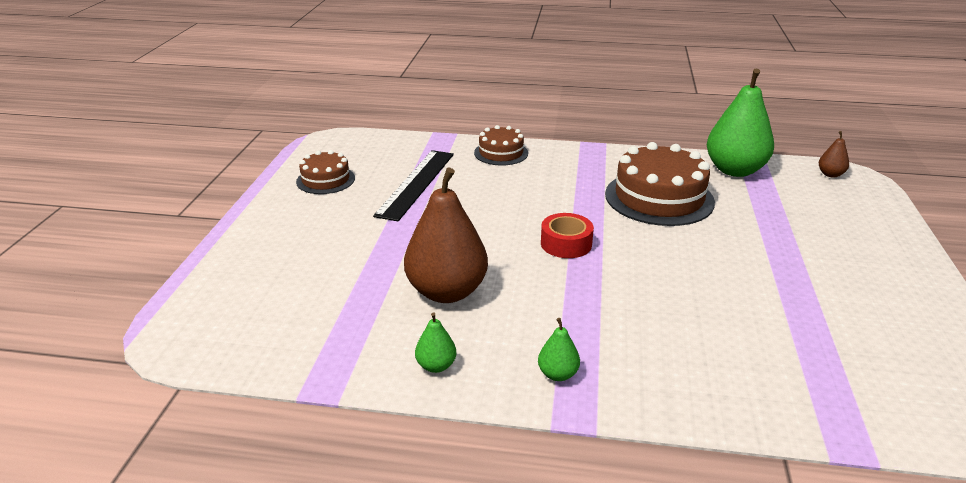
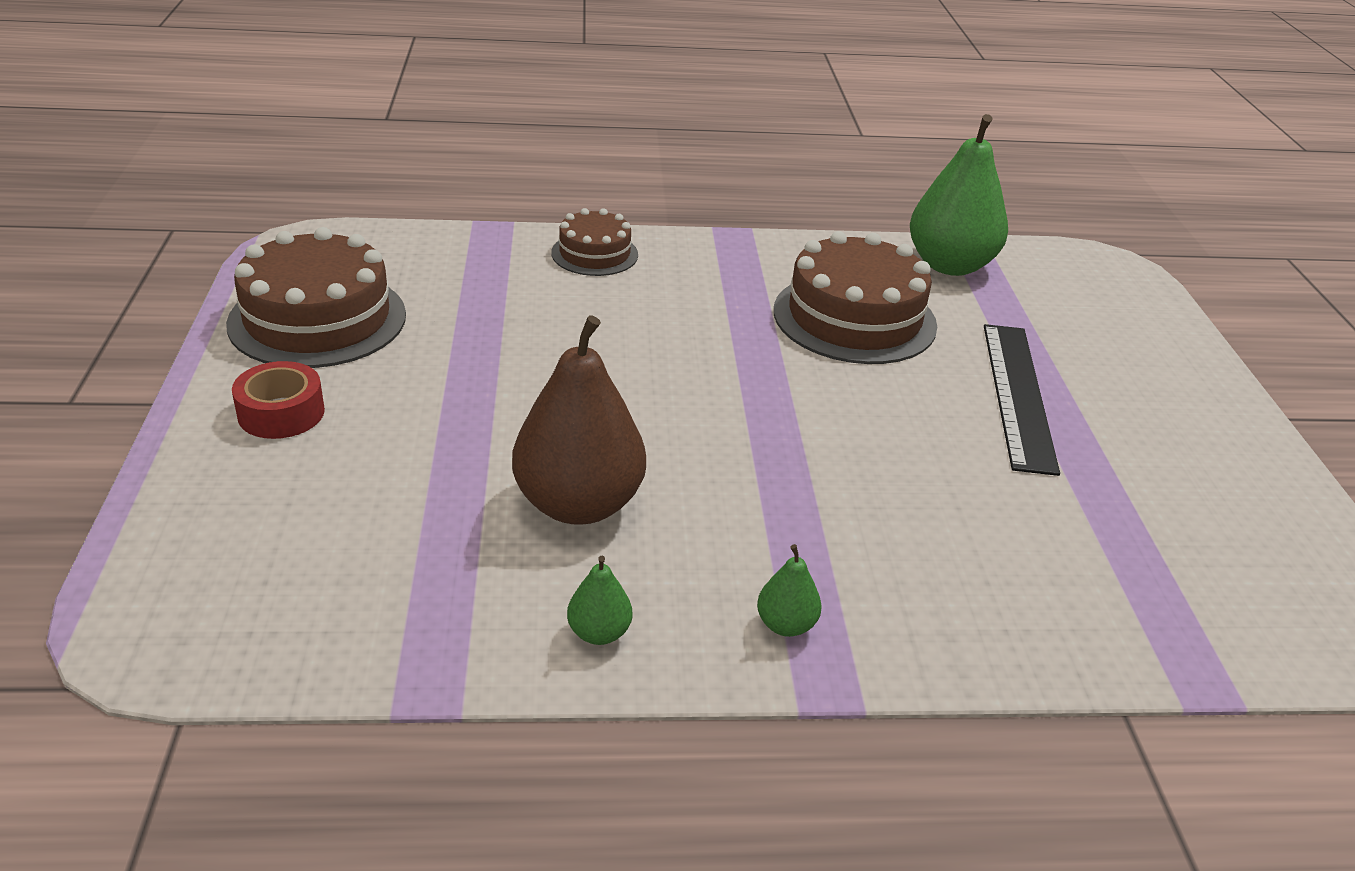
camera: 15 degrees left, 5 degrees up
brown cake [296,150,355,194] -> brown cake [226,227,406,368], size x1.77
black ruler [373,150,454,221] -> black ruler moved to [984,324,1060,476]
red tape [541,213,594,258] -> red tape moved to [232,361,325,439]
brown pear [819,131,849,178] -> none

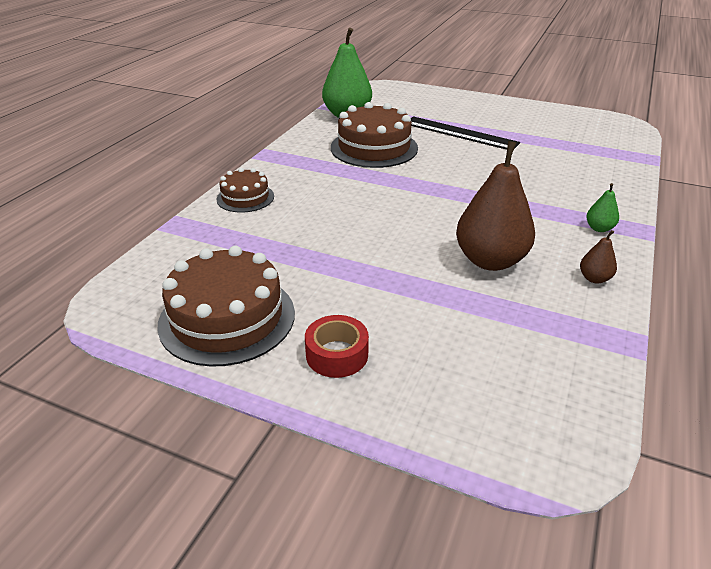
camera: 60 degrees left, 0 degrees up
green pear [567,556,632,645] -> brown pear [580,230,617,283]

